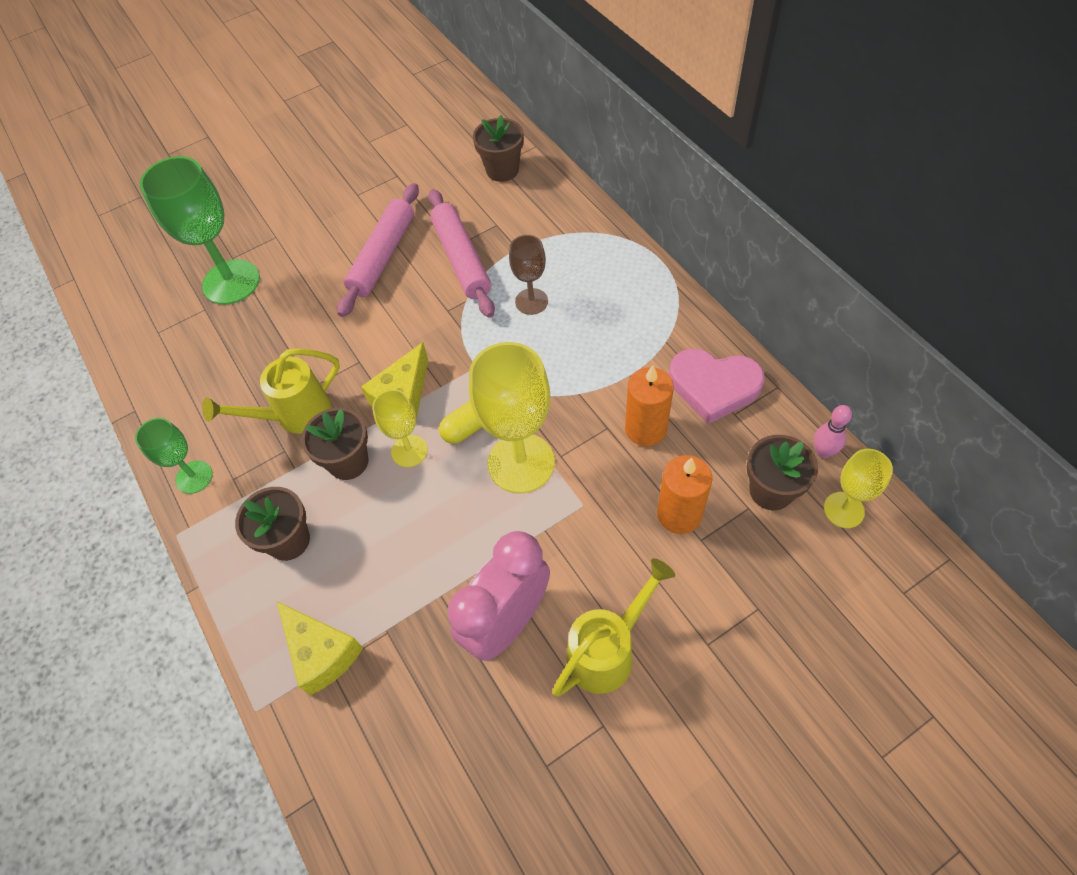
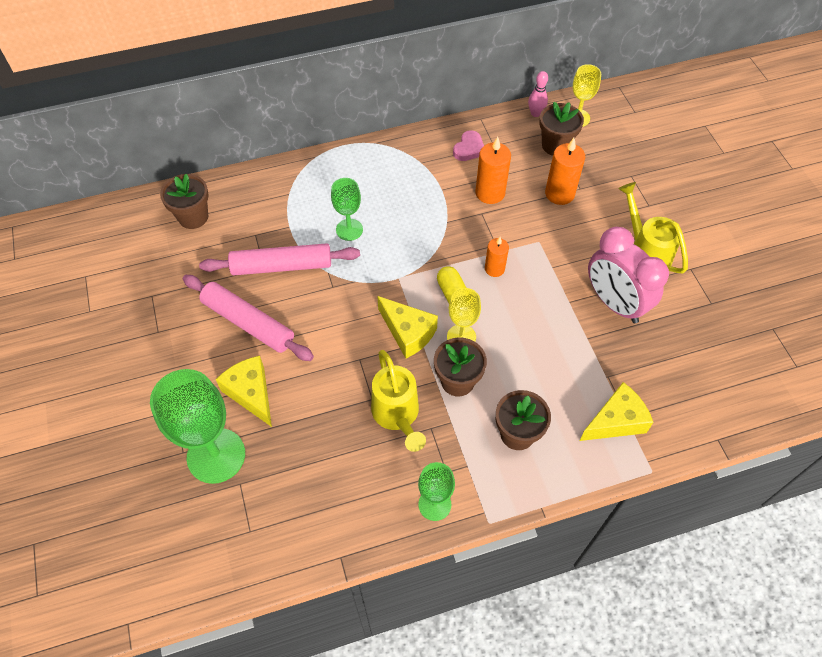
camera: 80 degrees left, 0 degrees up
yellow goblet [469,342,555,493] -> orange candle [485,237,509,277]
brown goblet [509,235,548,315] -> green goblet [331,178,363,241]
pink heart [669,349,765,424] -> pink heart [453,130,484,161], size x0.57
none -> yellow cheese [216,356,272,427]

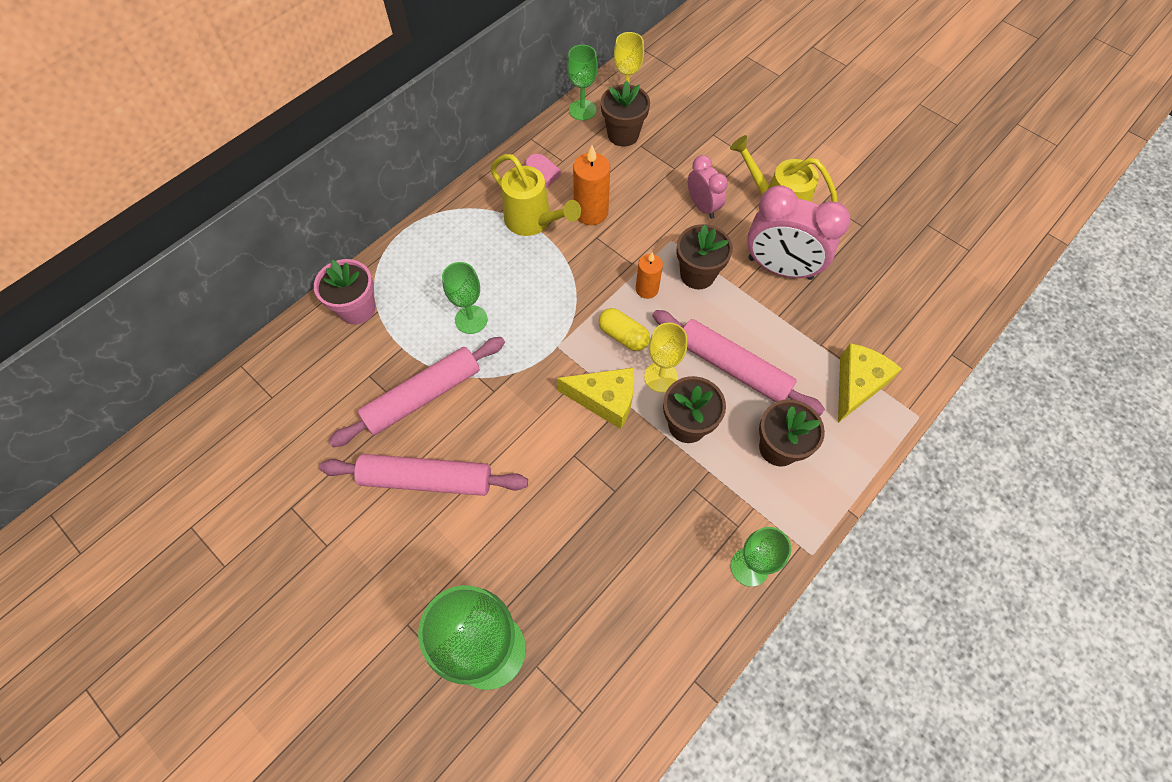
camera: 30 degrees left, 5 degrees up
brown flower pot [160,174,209,229] -> brown flower pot moved to [676,224,733,289]
yellow cheese [216,356,272,427] -> none
yellow watering can [371,350,426,452] -> yellow watering can moved to [491,154,581,236]
pink bowling pin [528,71,548,117] -> green goblet [567,45,598,120]
orange candle [545,138,585,205] -> none
none -> pink flower pot [314,259,375,325]
none -> pink rolling pin [653,310,825,415]
none -> pink clock [688,155,728,219]

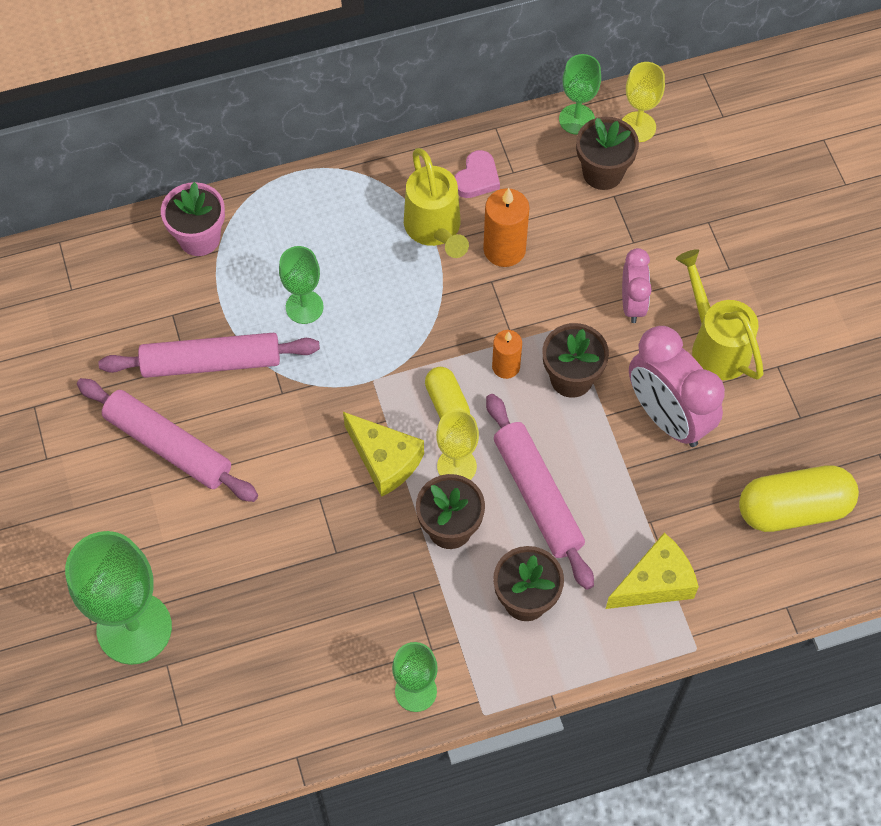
camera: 30 degrees right, 0 degrees up
none -> yellow capsule [739,465,859,532]

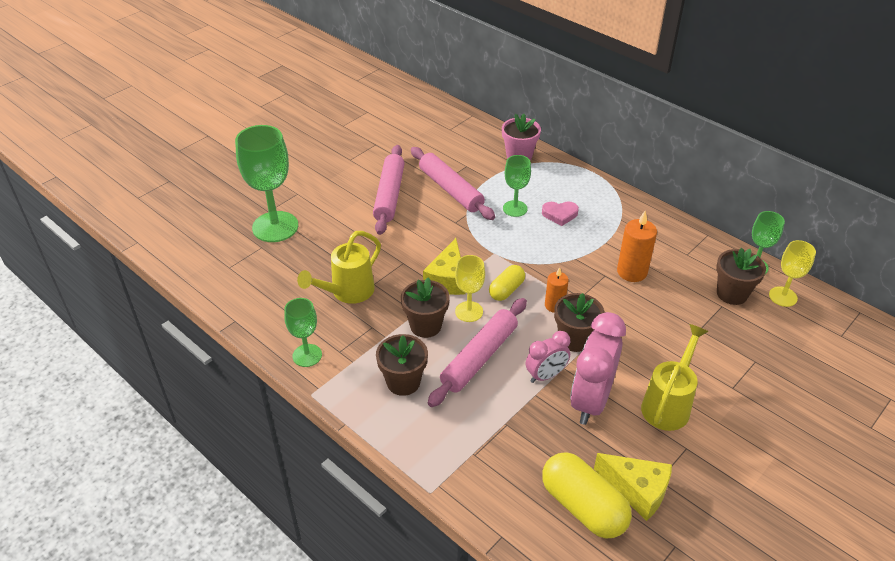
camera: 60 degrees right, 20 degrees down
yellow watering can [404,148,469,258] -> yellow watering can moved to [297,231,381,304]
pink heart [455,150,500,198] -> pink heart moved to [542,201,579,226]
yellow cheese [606,533,699,609] -> yellow cheese moved to [594,453,672,521]
pink clock [622,248,652,323] -> pink clock moved to [526,331,570,383]

